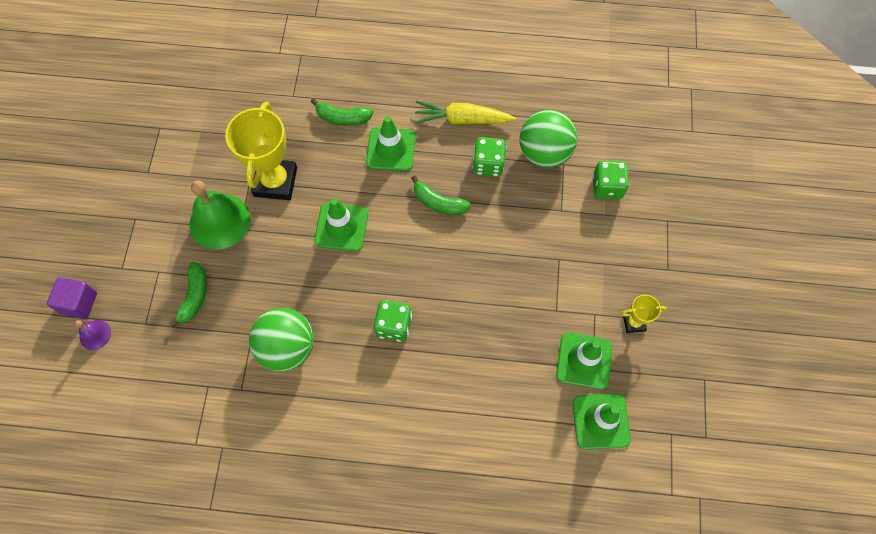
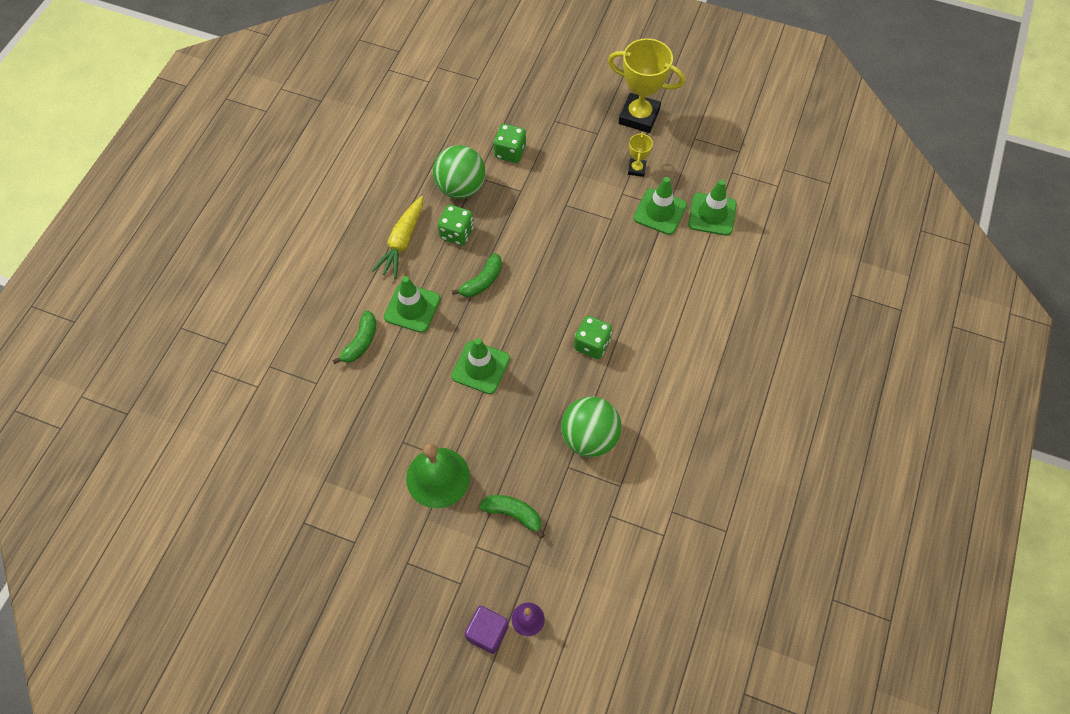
camera: 75 degrees left, 5 degrees down
yellow trophy [225,102,297,200] -> yellow trophy moved to [608,38,685,133]

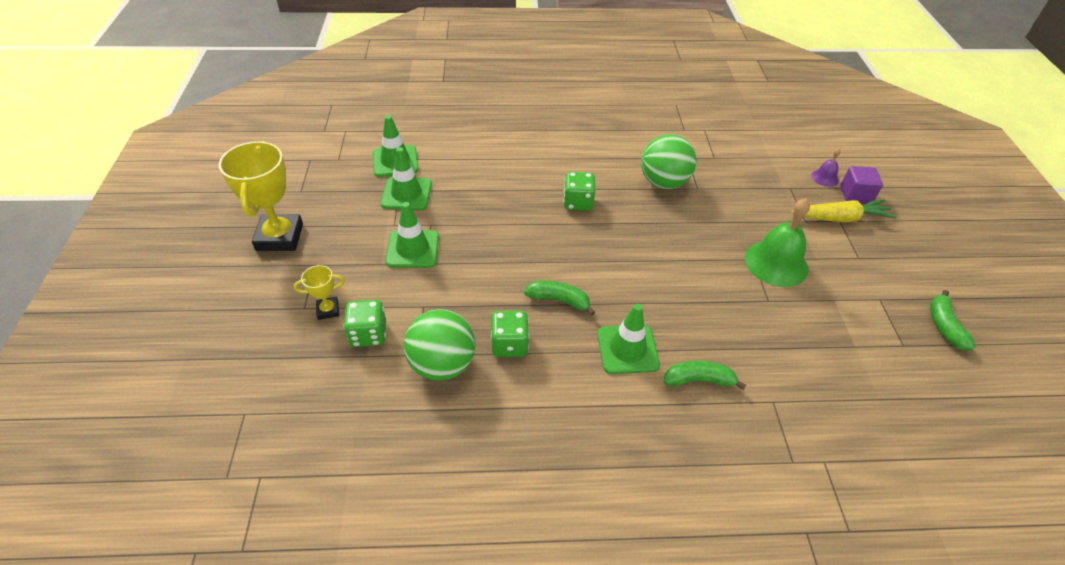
camera: 115 degrees left, 15 degrees down
yellow carrot [372,196,423,279] -> yellow carrot moved to [791,200,896,222]
green traffic cone [451,338,510,394] -> green traffic cone moved to [385,202,439,268]
green banana [479,495,545,539] -> green banana moved to [930,290,976,351]
yellow trophy [628,132,653,177] -> yellow trophy moved to [294,265,345,320]

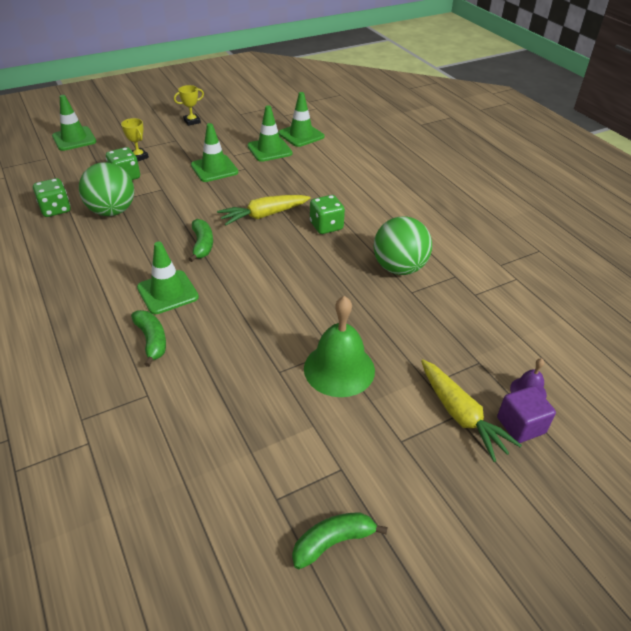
camera: 65 degrees right, 5 degrees down
yellow trophy [219,141,303,251] -> yellow trophy [174,85,204,126], size x0.48
green dice [491,311,529,357] -> green dice moved to [33,178,71,217]
none -> green traffic cone [52,95,96,151]
none -> yellow carrot [217,195,311,226]

